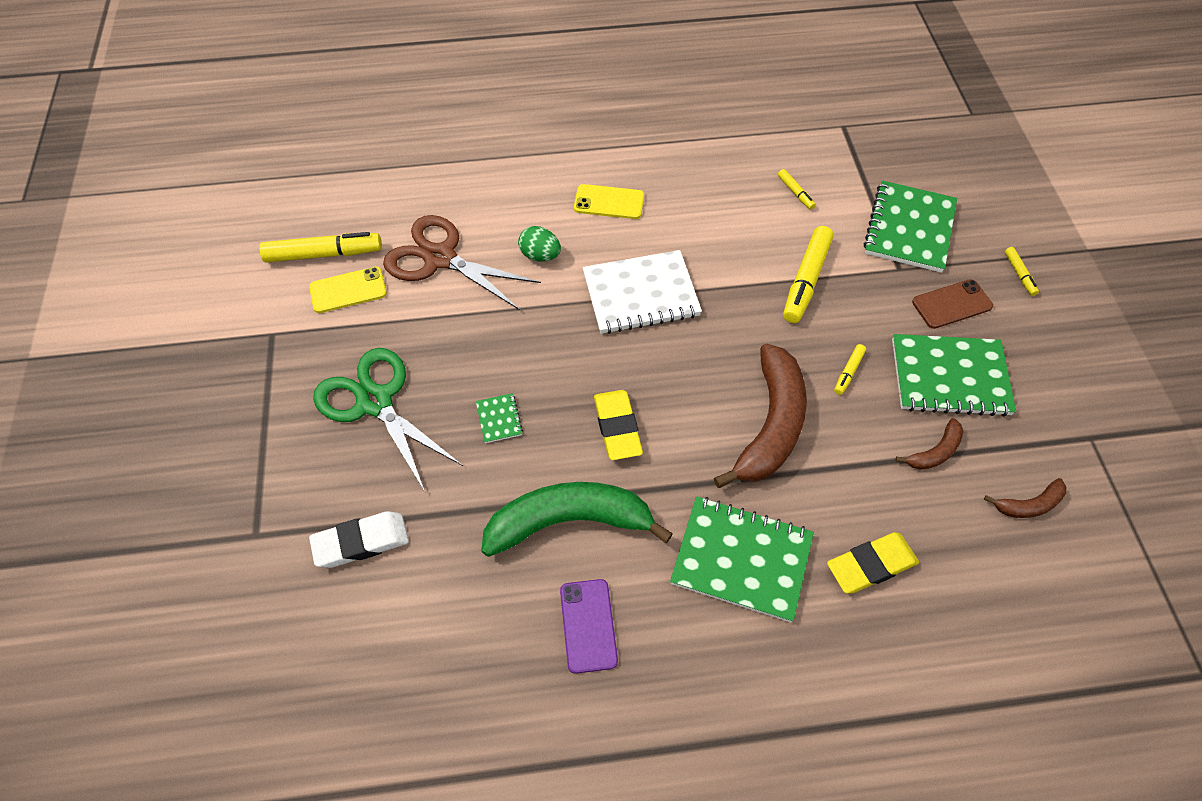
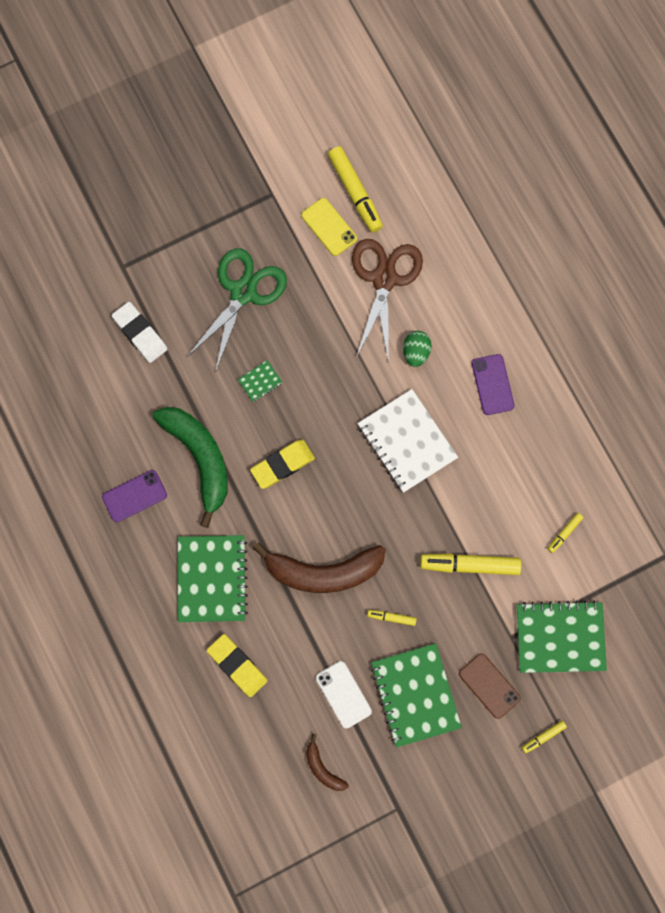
camera: 70 degrees right, 20 degrees up
yellow phone [574,184,644,219] -> purple phone [472,354,514,415]
brown banana [896,418,963,470] -> white phone [316,661,372,729]

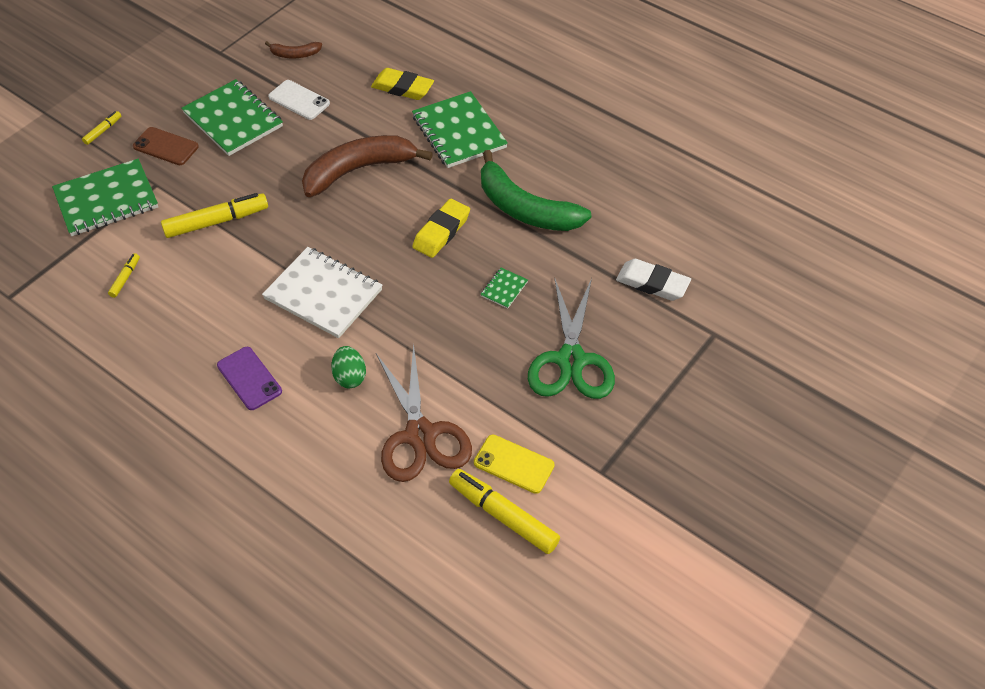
camera: 155 degrees right, 25 degrees down
purple phone [102,470,167,522] -> none
brown banana [306,734,349,791] -> brown banana turned 150 degrees clockwise [265,41,322,58]
yellow marker [367,610,416,626] -> none

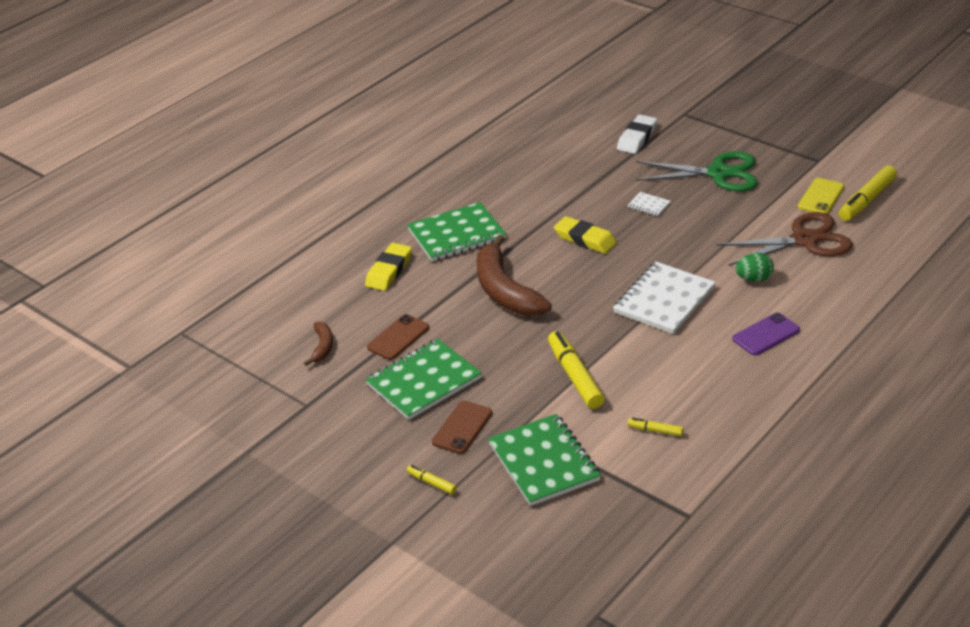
camera: 85 degrees left, 15 degrees down
white phone [268,80,330,120] -> brown phone [367,314,429,360]
green notebook [480,268,528,309] -> white notebook [628,192,670,216]
green banana [481,150,592,231] -> none

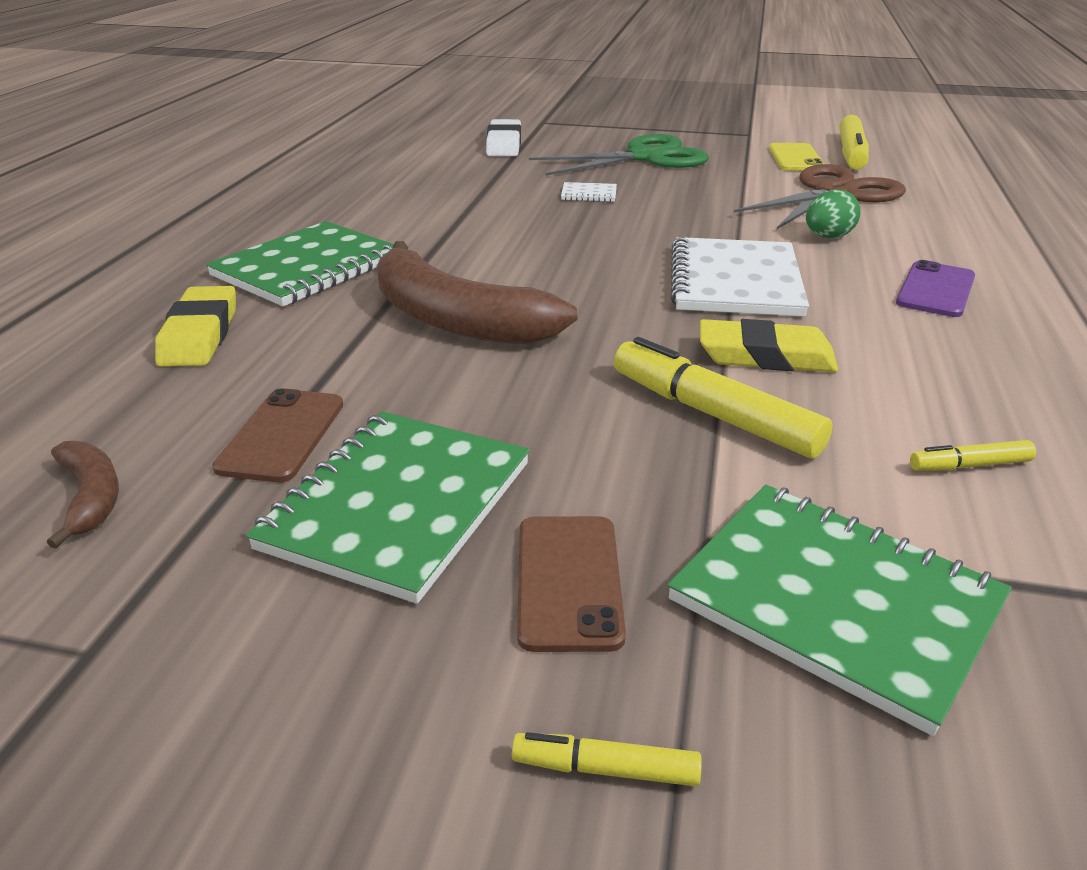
camera: 30 degrees left, 5 degrees down
yellow eraser [554,216,617,254] -> yellow eraser moved to [700,319,838,372]

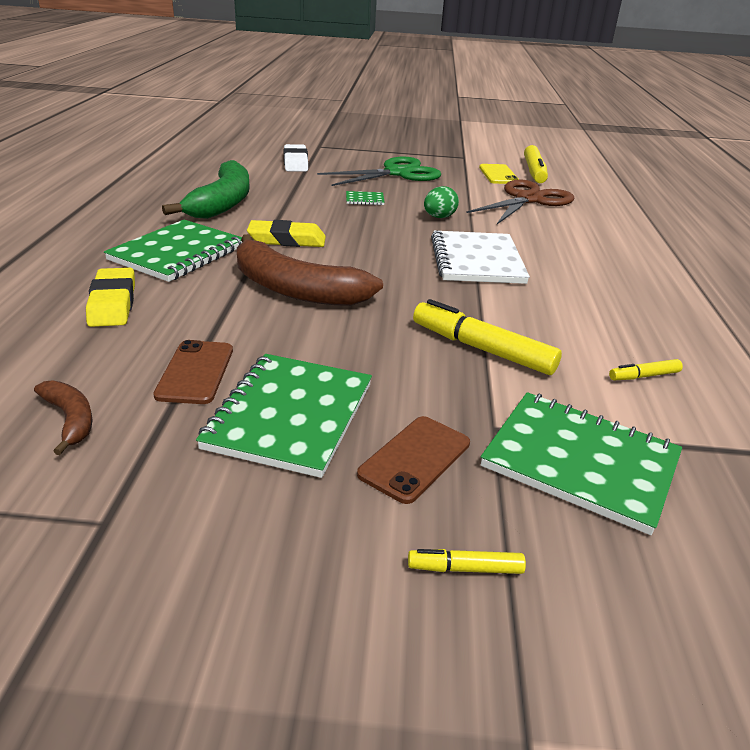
camera: 10 degrees left, 0 degrees up
brown phone [517,516,626,652] -> brown phone turned 45 degrees clockwise [357,416,470,504]
white notebook [561,182,617,202] -> green notebook [346,191,385,205]
yellow eraser [700,319,838,372] -> yellow eraser moved to [247,220,326,247]
green egg [806,189,861,238] -> green egg moved to [424,186,459,218]
purple phone [896,260,975,317] -> none
none -> green banana [162,160,250,219]

